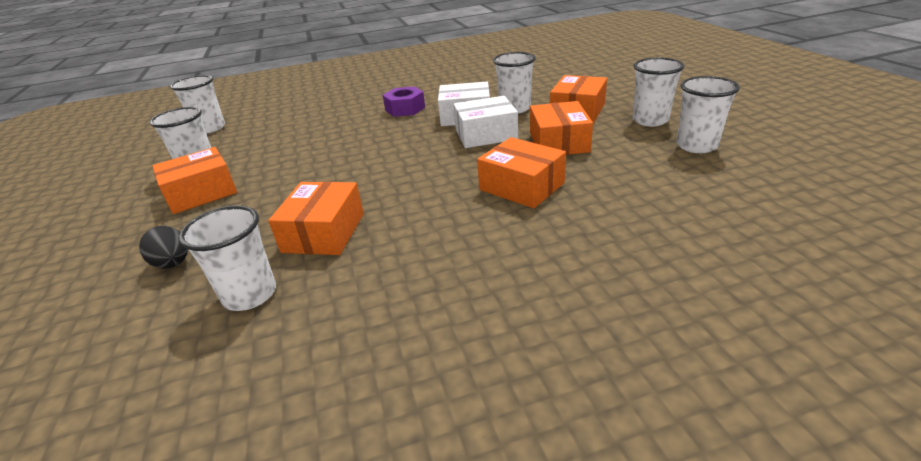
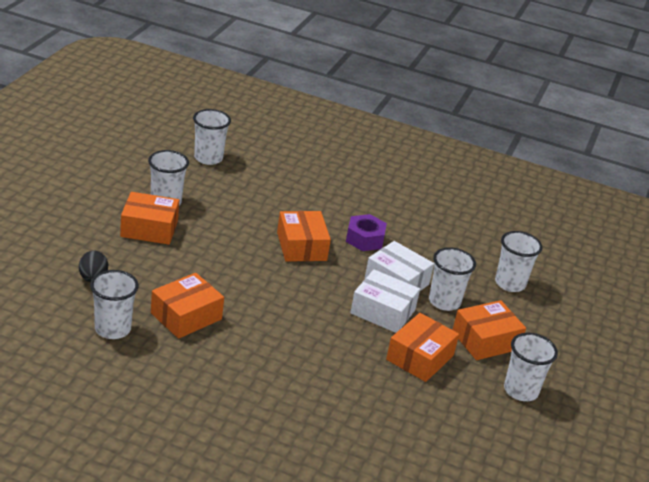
camera: 30 degrees right, 0 degrees up
orange box [477,137,566,208] -> orange box moved to [277,211,331,262]
white cup [676,76,740,153] -> white cup moved to [495,231,542,292]

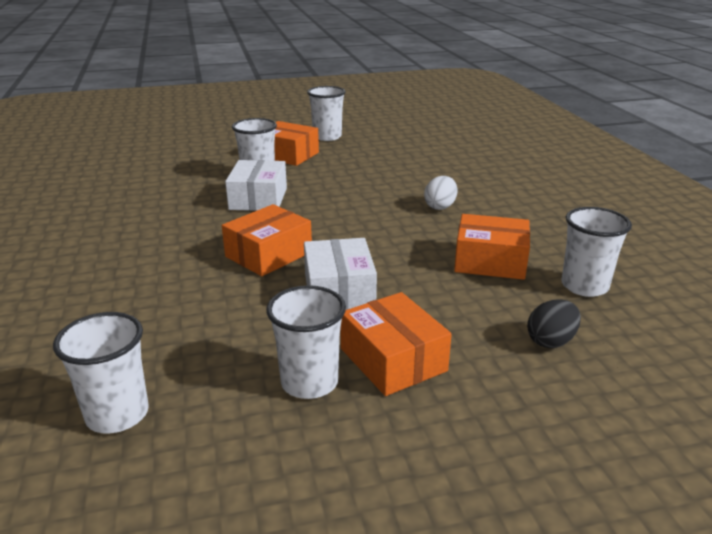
camera: 120 degrees left, 5 degrees down
purple nut [346,214,387,251] -> none
white box [350,269,420,333] -> white box moved to [304,238,377,310]
orange box [386,313,459,382] -> none
white cup [495,231,542,292] -> none
none -> white egg [424,176,457,210]

